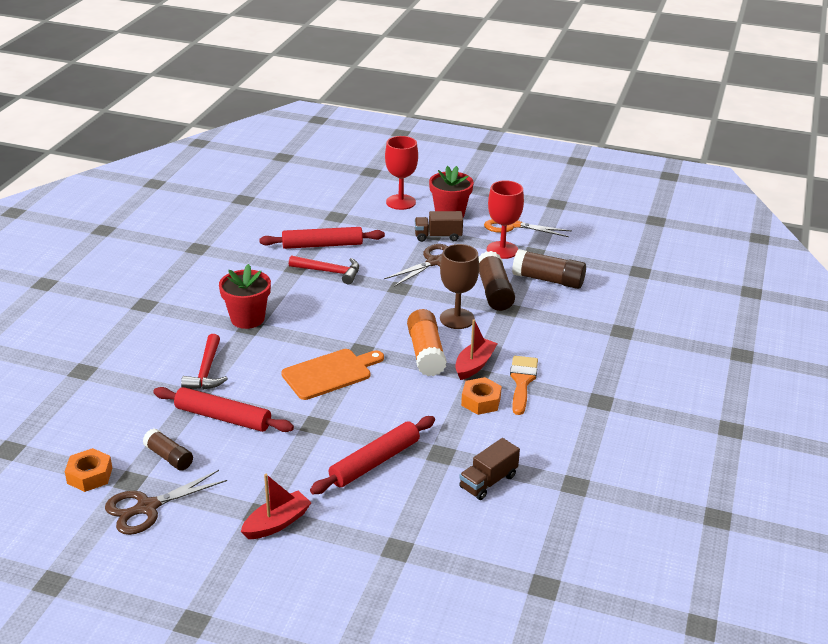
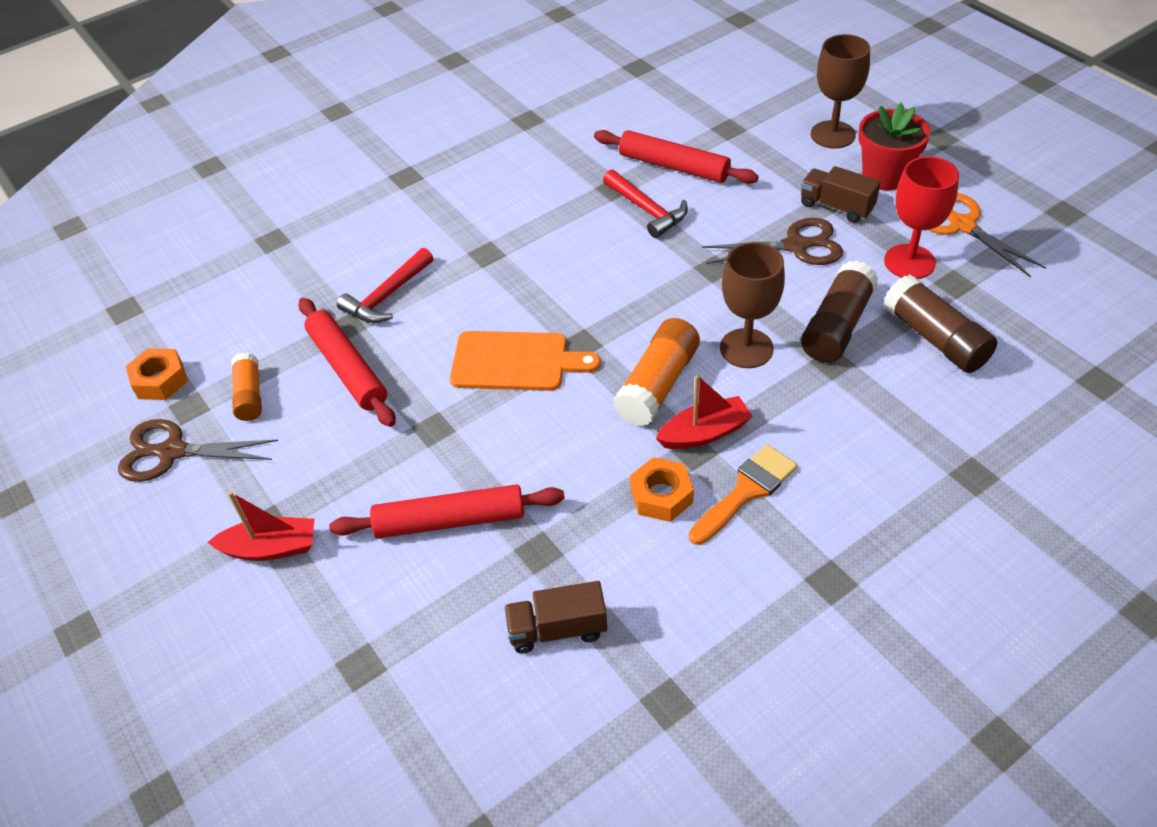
camera: 40 degrees right, 15 degrees up
brown glue stick [143,428,193,471] -> orange glue stick [231,352,262,421]
red flower pot [219,264,271,329] -> none
red goblet [385,136,418,210] -> brown goblet [811,34,870,149]

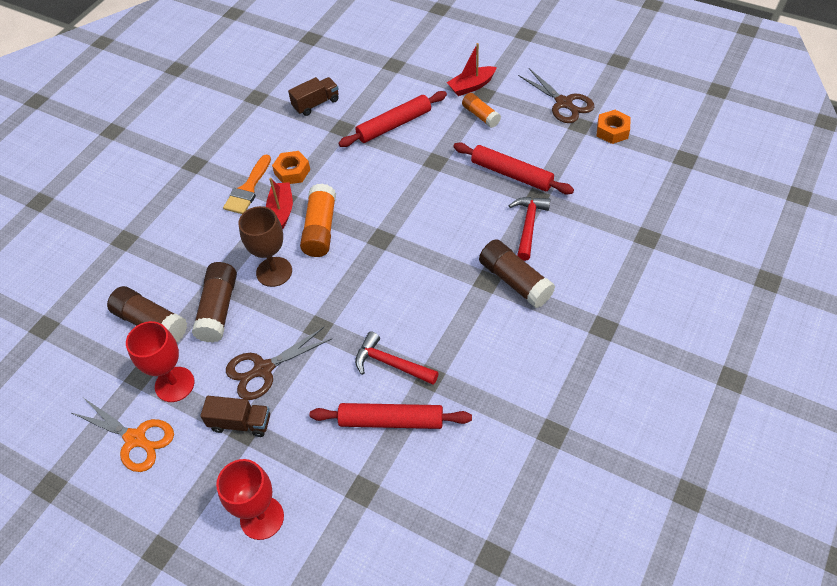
camera: 155 degrees right, 5 degrees up
brown scissors [118,419,278,482] -> brown scissors turned 75 degrees clockwise [518,68,594,123]
orange glue stick [231,352,262,421] -> orange glue stick moved to [462,93,501,128]
orange cutting board [450,331,601,391] -> none
red boat [656,375,753,449] -> red boat turned 135 degrees clockwise [266,178,293,230]
brown goblet [811,34,870,149] -> red goblet [216,459,284,540]
red flower pot [858,103,931,191] -> none
none -> brown glue stick [479,239,555,308]

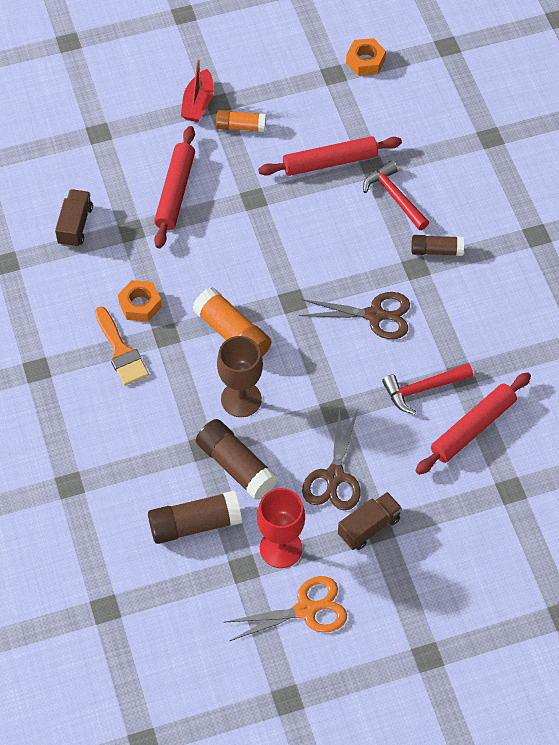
camera: 50 degrees left, 5 degrees up
red goblet [216,459,284,540] -> none
red boat [266,178,293,230] -> none
brown glue stick [479,239,555,308] -> brown glue stick [411,235,464,256], size x0.63
brown scissors [518,68,594,123] -> brown scissors moved to [299,292,410,339]

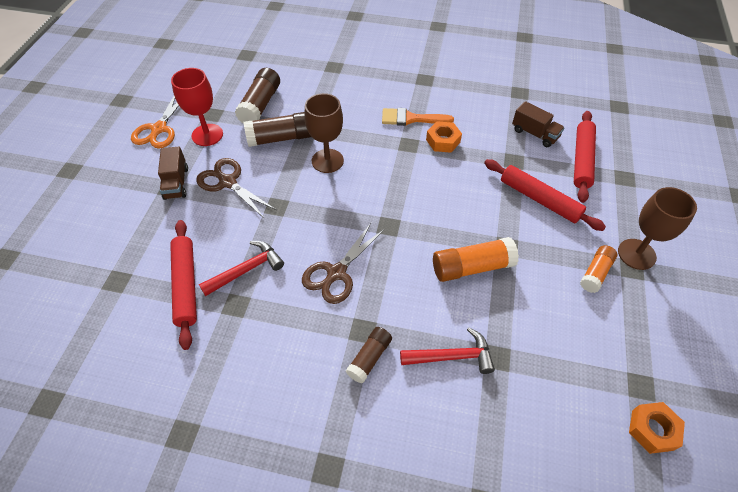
camera: 120 degrees right, 5 degrees down
red boat [181,58,214,122] -> brown goblet [618,187,697,270]
orange glue stick [192,287,271,357] -> orange glue stick moved to [433,237,519,282]
red rolling pin [258,136,402,176] -> red rolling pin moved to [574,111,596,203]
red hammer [382,364,473,414] -> red hammer turned 45 degrees clockwise [199,241,284,296]

